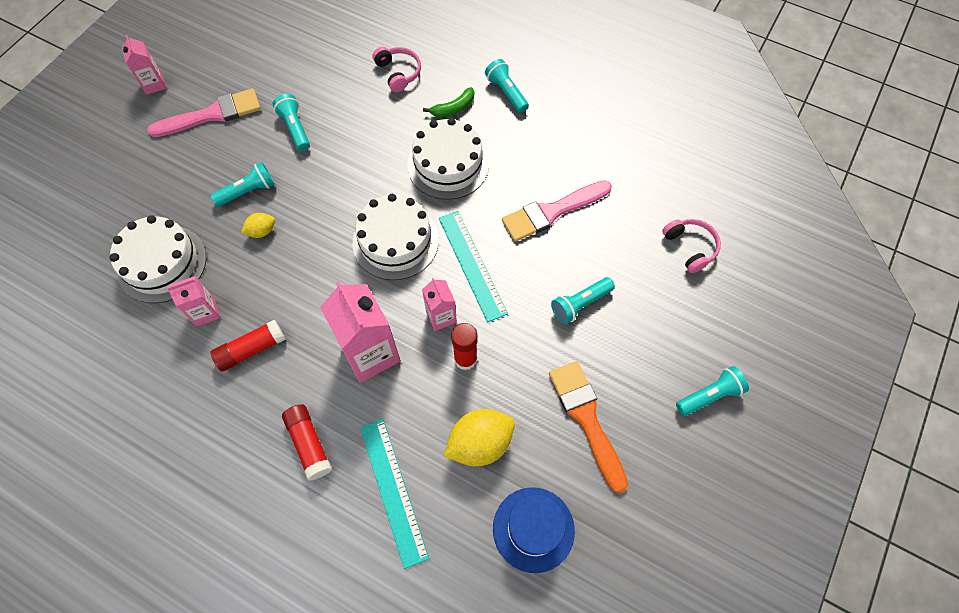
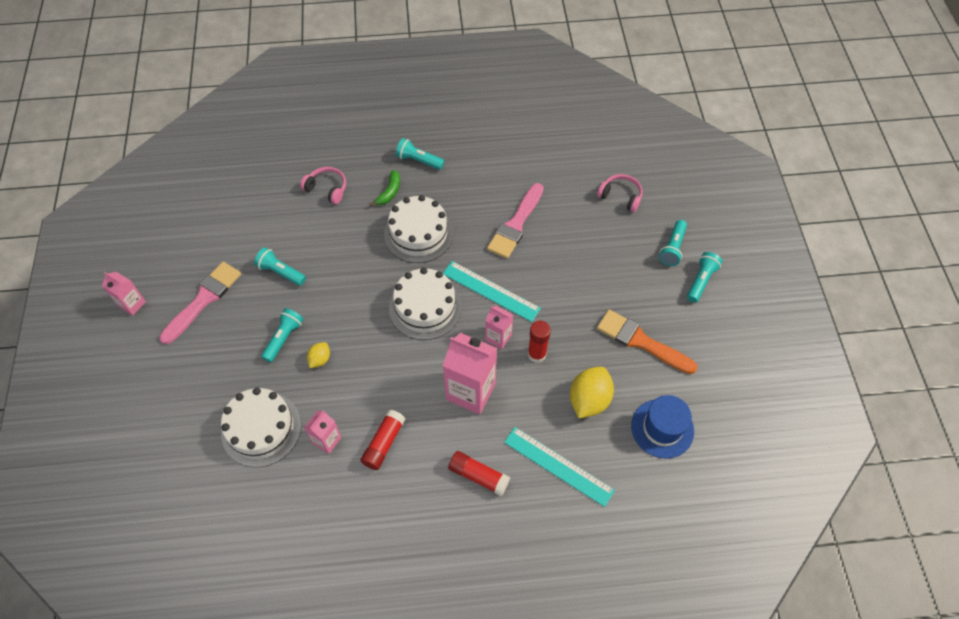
camera: 35 degrees left, 5 degrees down
turquoise flashlight [551,277,615,324] -> turquoise flashlight moved to [659,220,687,266]

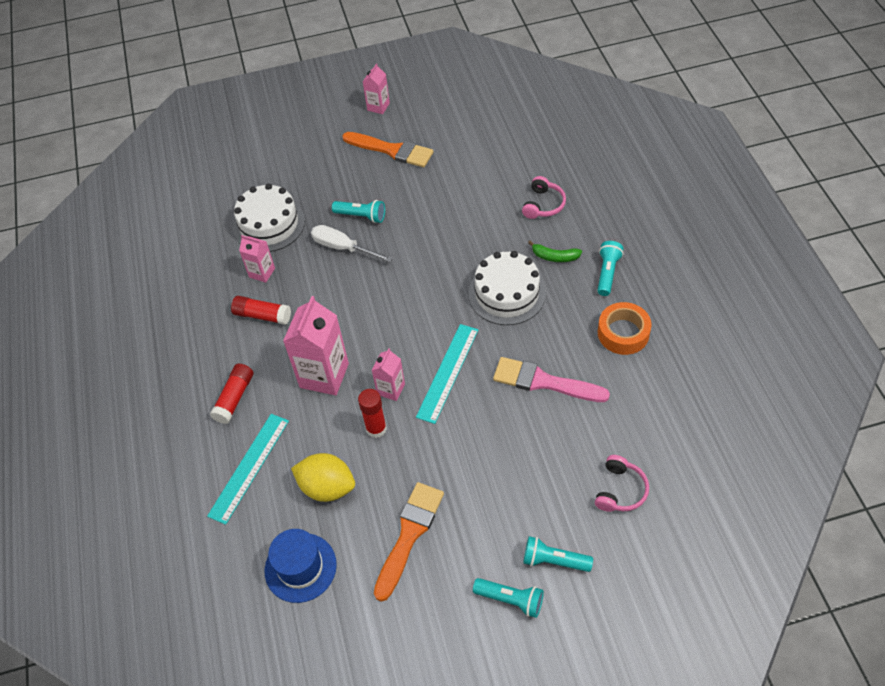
camera: 85 degrees right, 5 degrees down
pink brush [159,262,241,344] -> orange brush [342,132,433,167]
turquoise flashlight [254,247,306,286] -> none
yellow lemon [307,342,330,368] -> white screwdriver [311,225,393,262]
white cake [389,268,462,340] -> none
none -> orange tape [598,302,652,355]

